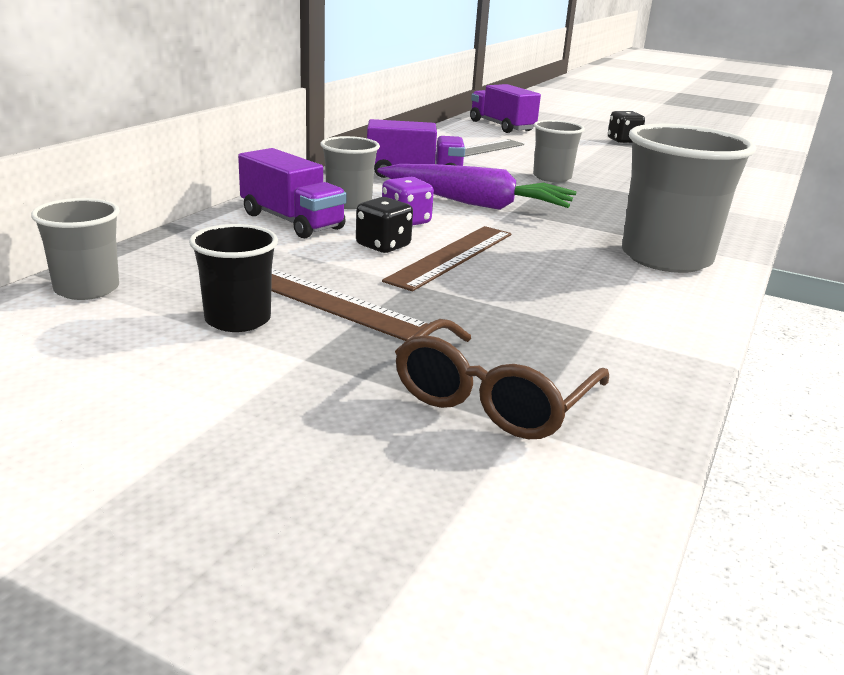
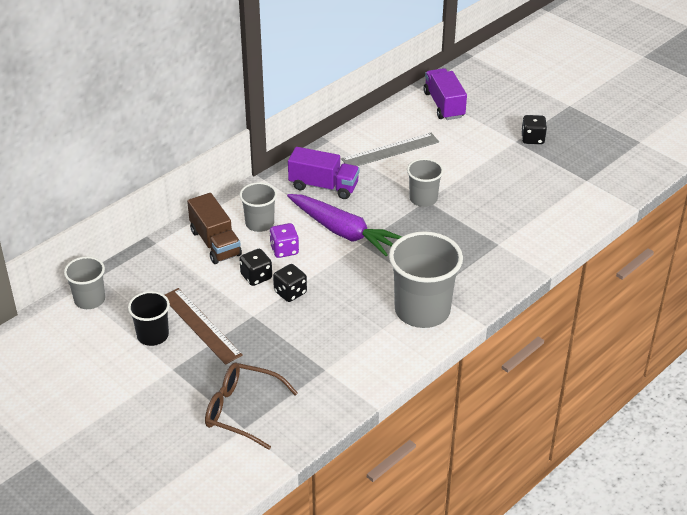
camera: 20 degrees right, 15 degrees up
purple truck [238,148,347,238] -> brown truck [187,193,242,264]
brown ruler [382,226,512,291] -> black dice [273,264,307,302]
brown glasses [395,319,609,439] -> brown glasses turned 60 degrees clockwise [205,363,298,450]

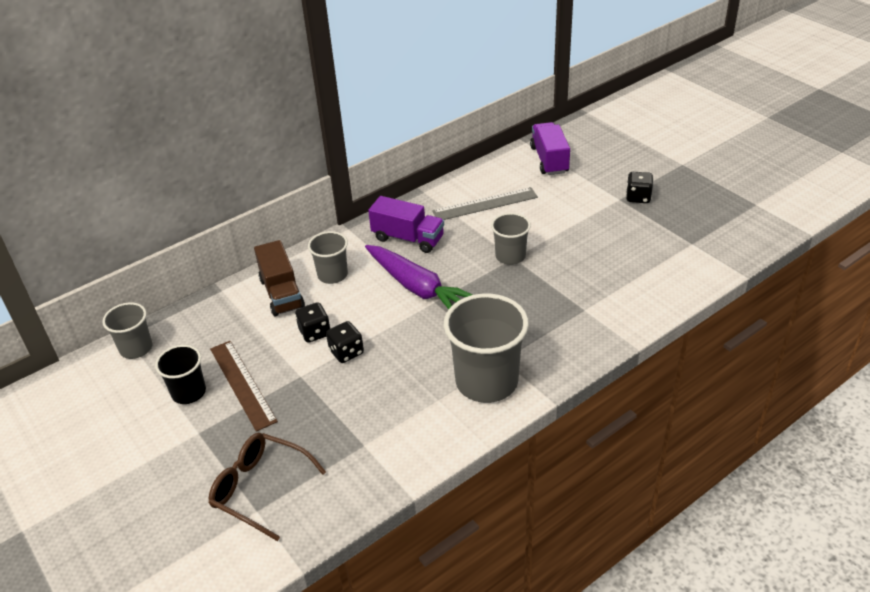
camera: 10 degrees right, 0 degrees up
purple dice [269,223,299,258] -> none

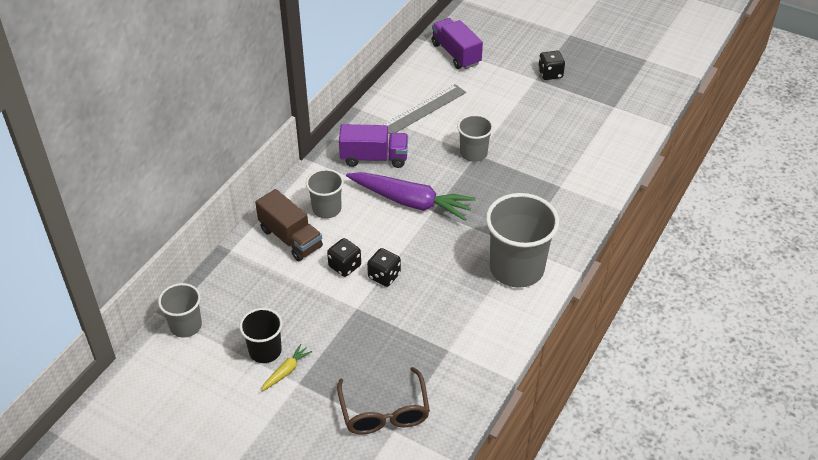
camera: 25 degrees left, 5 degrees up
brown glasses [209,433,326,541] -> brown glasses turned 105 degrees counterclockwise [337,367,430,435]
brown ruler [210,341,278,432] -> none
none -> yellow carrot [261,344,312,391]

